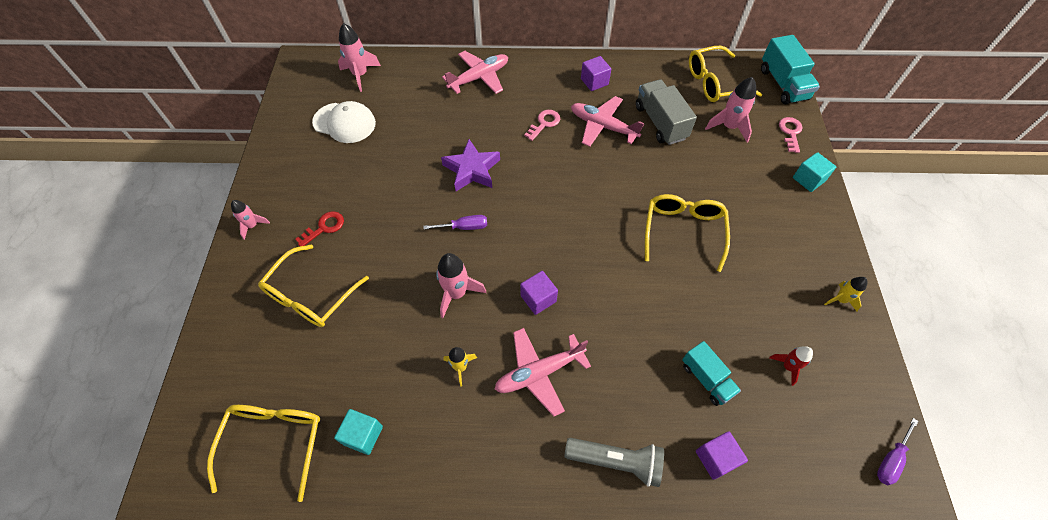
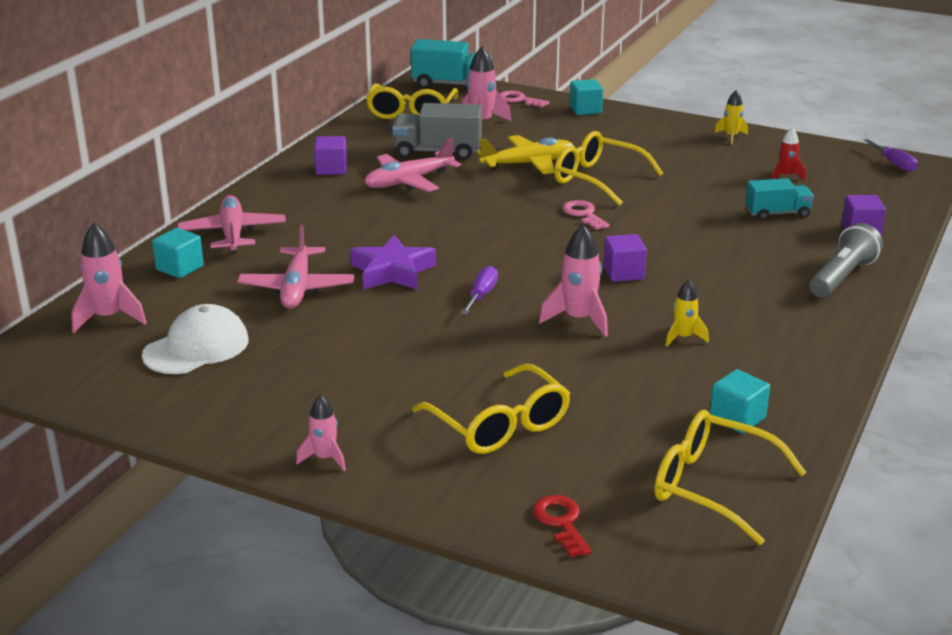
camera: 65 degrees left, 30 degrees down
red key [295,211,344,246] -> red key moved to [533,495,592,558]
pink plane [494,328,591,417] -> pink plane moved to [237,225,354,309]
pink key [524,110,560,141] -> pink key moved to [563,200,610,230]
none -> turquoise cube [152,228,204,278]
none -> yellow plane [477,135,575,174]

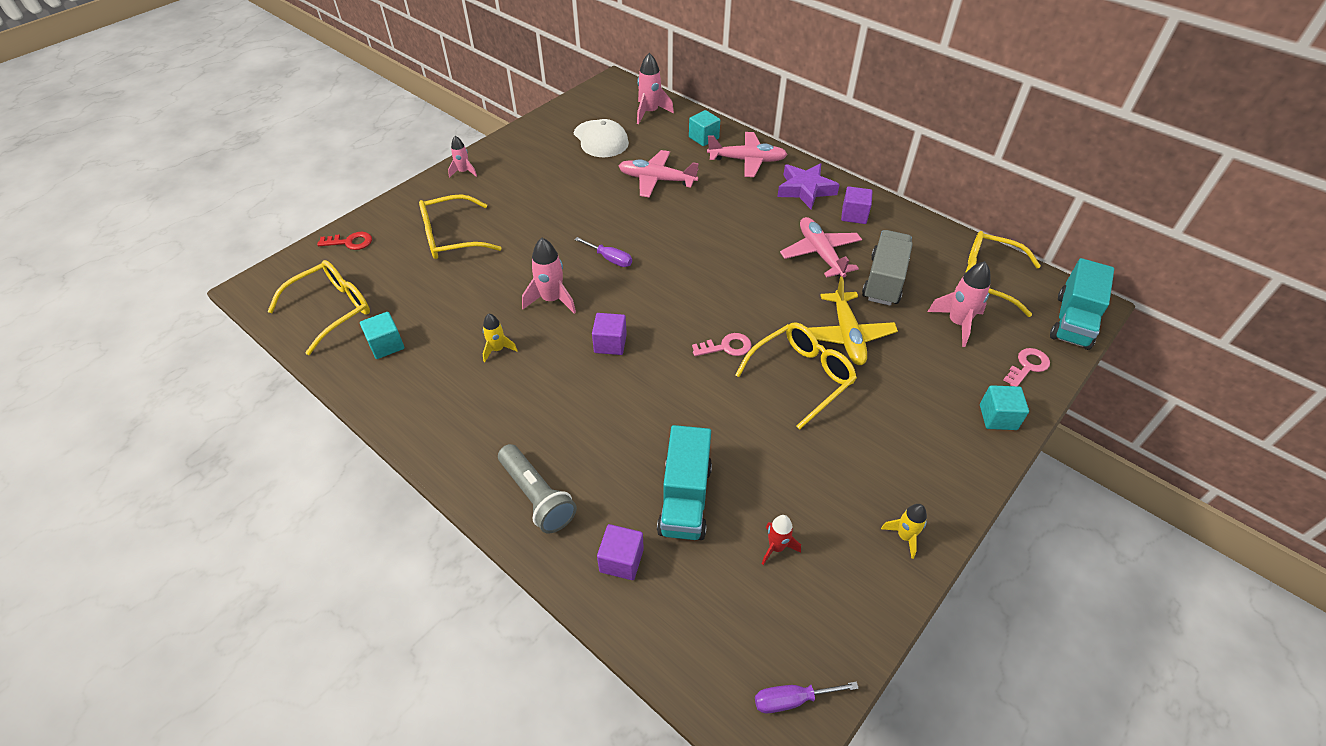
camera: 105 degrees right, 20 degrees up
purple star [350,235,436,290] -> purple star moved to [777,163,840,209]
turquoise truck [745,178,814,220] -> turquoise truck [657,425,712,540], size x1.52

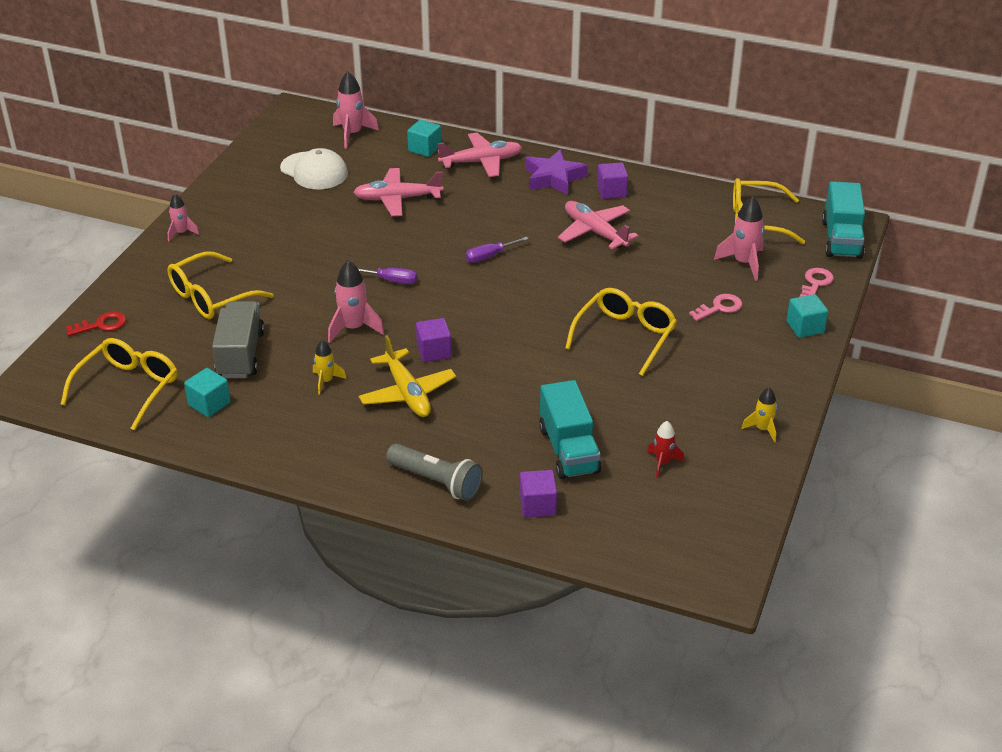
camera: 20 degrees left, 10 degrees down
pink key [692,333,751,356] -> pink key moved to [689,294,742,321]
purple screwdriver [755,682,859,713] -> purple screwdriver moved to [465,237,529,263]
yellow plane [808,276,898,365] -> yellow plane moved to [359,335,456,417]
grey truck [862,230,913,306] -> grey truck moved to [212,301,265,378]

